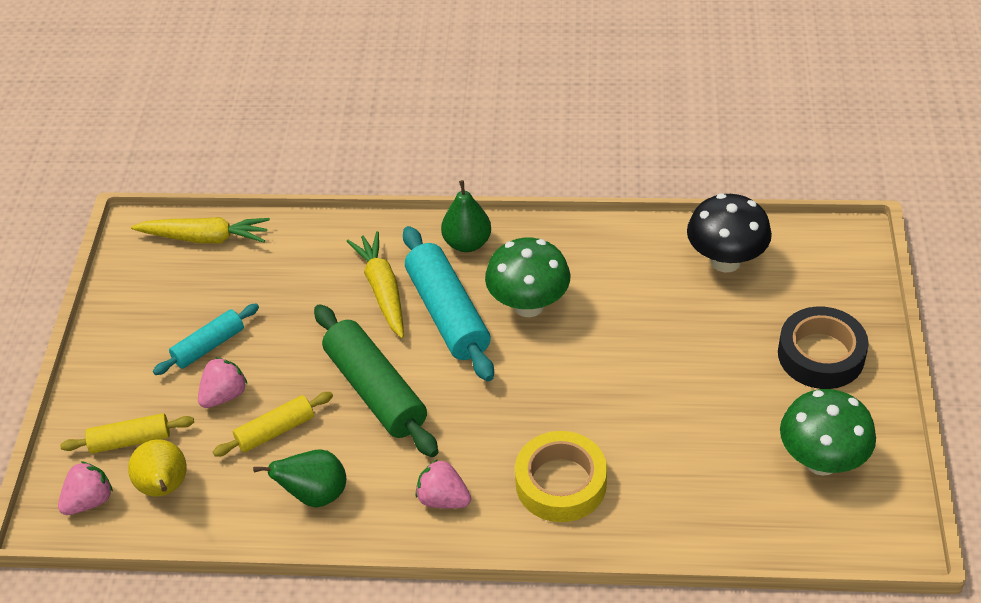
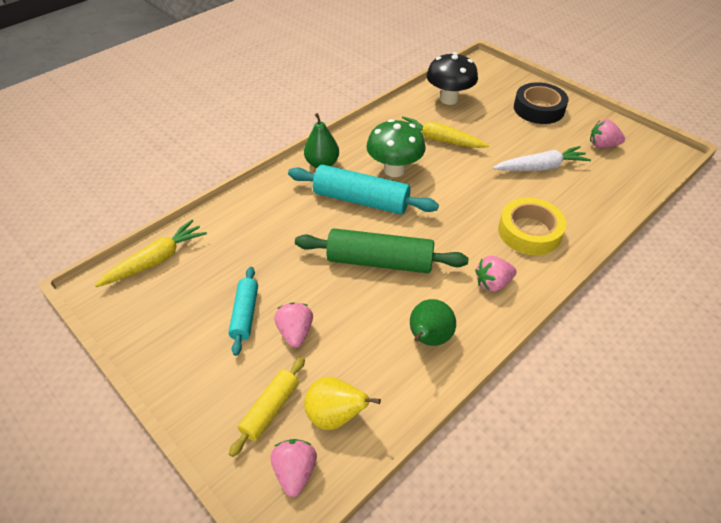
camera: 50 degrees left, 0 degrees up
yellow rolling pin [213,392,333,457] -> none
yellow carrot [347,231,404,338] -> yellow carrot moved to [402,116,490,148]
green mushroom [780,389,876,476] -> pink strawberry [590,119,625,148]
none -> white carrot [493,146,591,171]

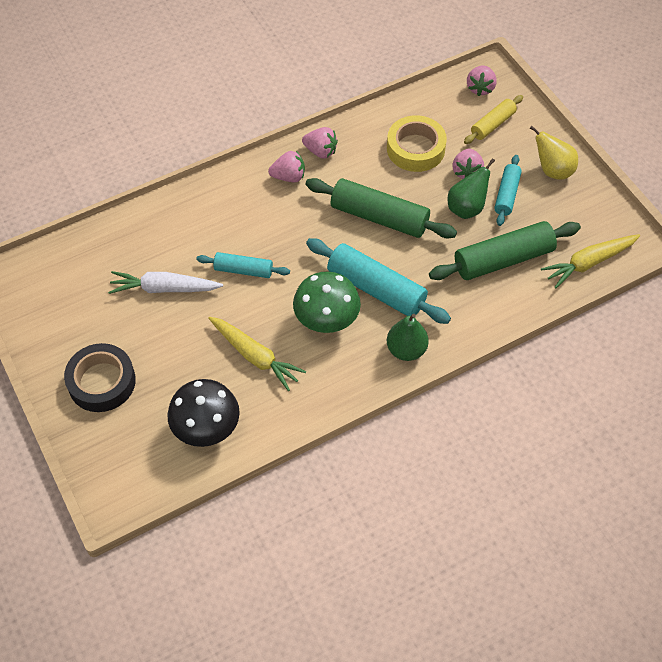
camera: 165 degrees left, 10 degrees up
yellow pear [304,377,381,430] -> yellow pear moved to [529,126,578,180]
green pear [410,299,456,346] -> green pear moved to [448,158,495,219]
yellow tape [498,198,566,255] -> yellow tape moved to [387,115,447,172]
pink strawberry [590,119,625,148] -> pink strawberry moved to [302,127,338,158]
none -> turquoise rolling pin [196,252,290,278]
none -> green rolling pin [429,221,581,280]

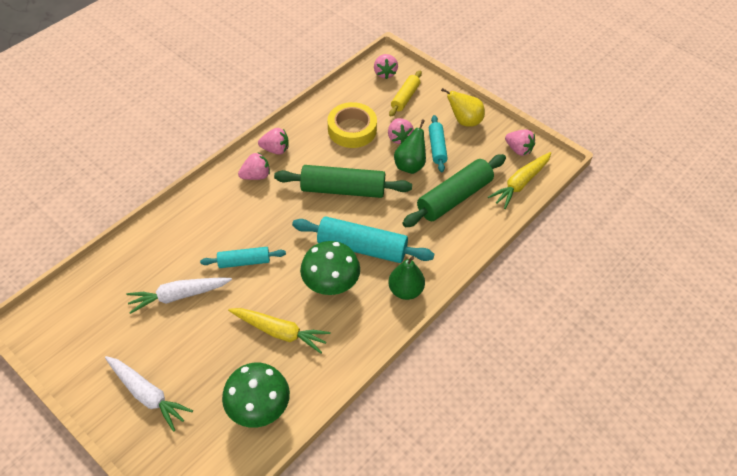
camera: 20 degrees left, 5 degrees down
black tape [64,343,136,412] -> white carrot [105,356,193,431]
black mushroom [167,379,240,447] -> green mushroom [222,363,290,428]
none -> pink strawberry [505,129,535,156]

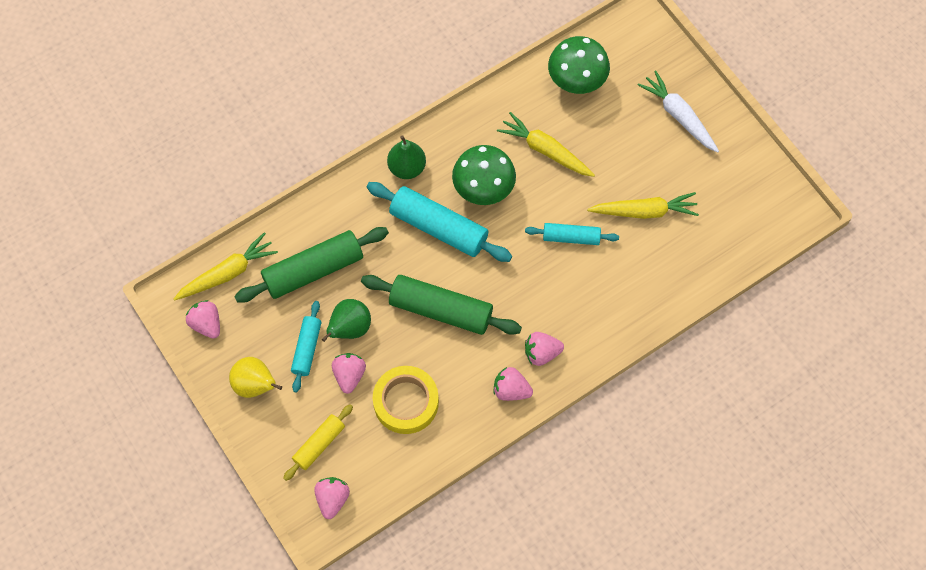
camera: 165 degrees left, 15 degrees up
white carrot [126,278,232,314] -> yellow carrot [587,192,699,219]

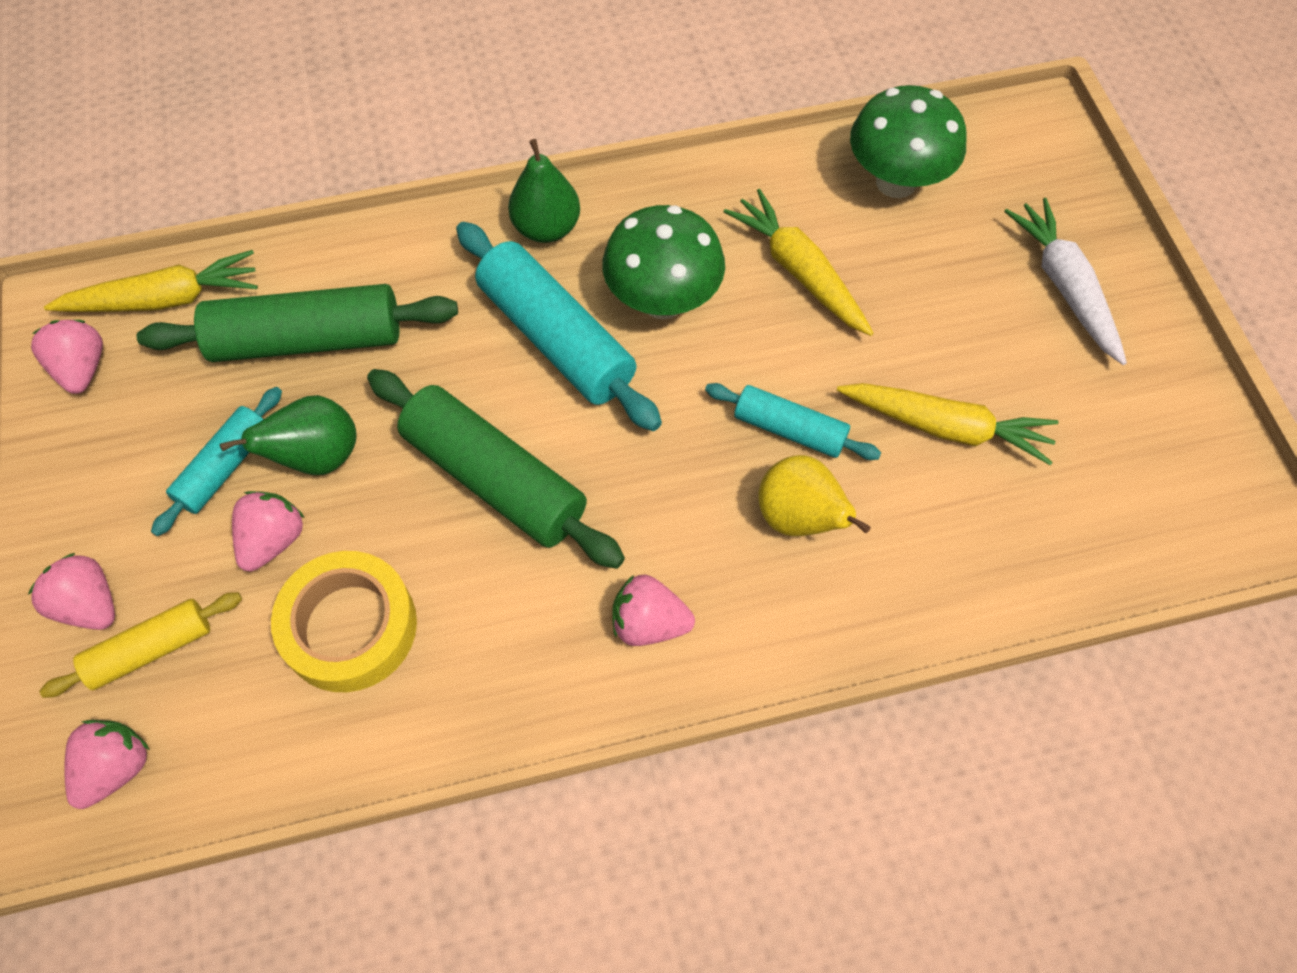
camera: 20 degrees right, 5 degrees down
yellow pear [229,357,282,398] -> yellow pear moved to [758,455,871,536]
pink strawberry [493,367,533,401] -> pink strawberry moved to [28,553,115,630]

